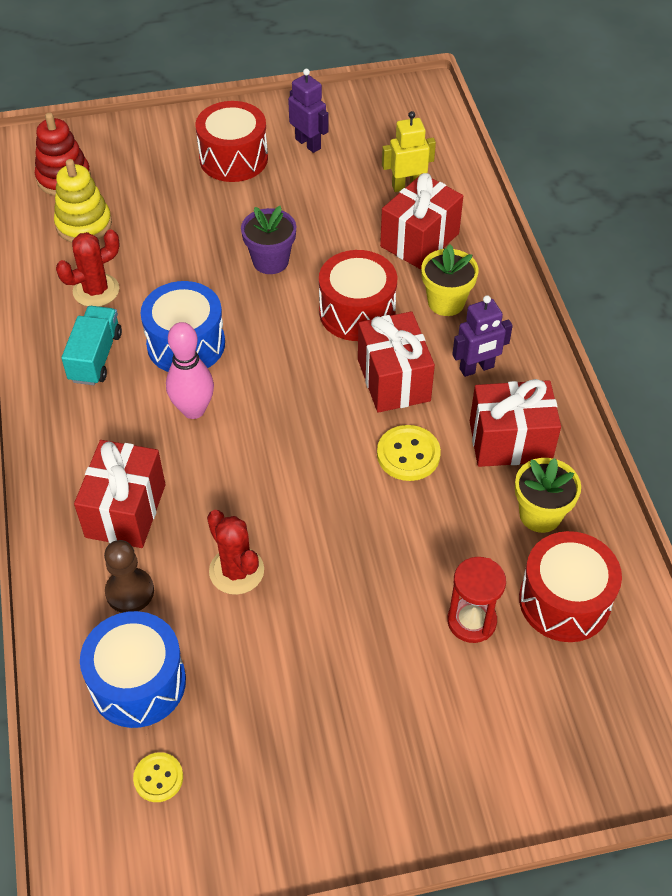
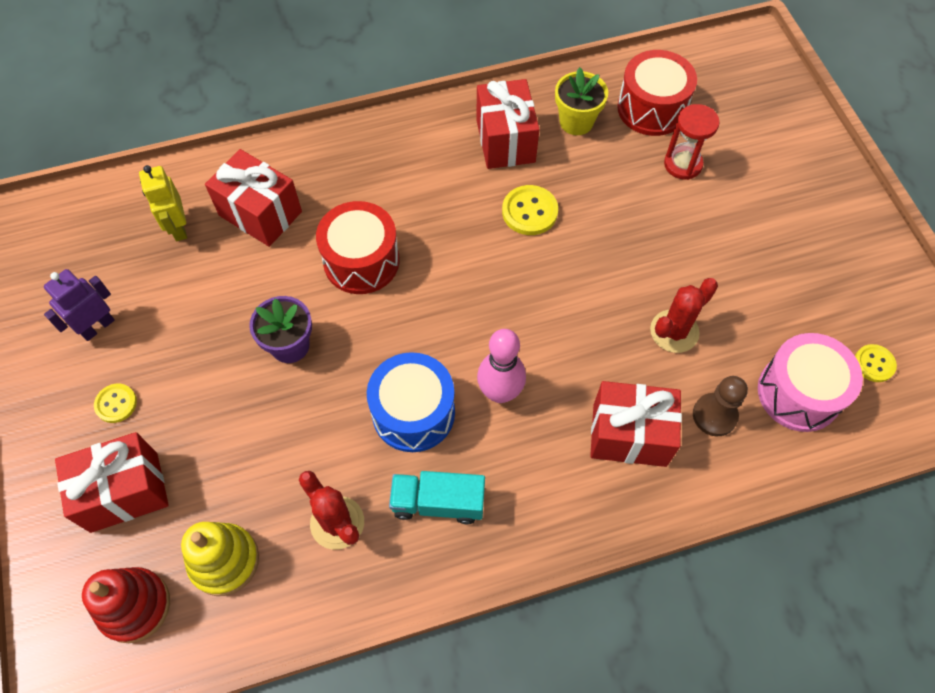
camera: 95 degrees left, 10 degrees up
blue drum [80,611,186,728] -> pink drum [758,333,863,432]
red drum [195,101,268,182] -> yellow button [94,384,137,423]
red gift [358,311,435,413] -> red gift moved to [55,432,169,533]
yellow flower pot [421,244,479,316] -> none
purple robot [452,295,513,377] -> none

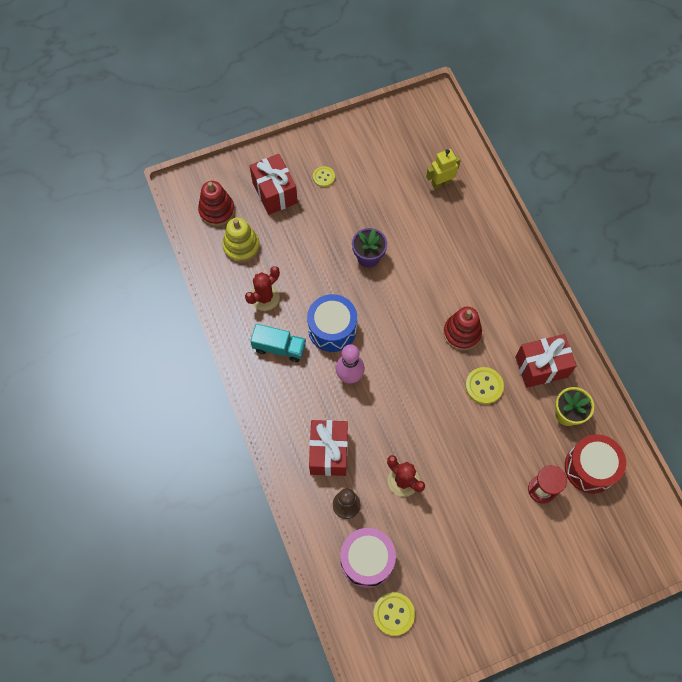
camera: 85 degrees right, 5 degrees up
purple robot [44,269,115,341] -> none
red gift [205,149,302,247] -> none
red drum [316,201,399,294] -> none
turquoise truck [389,471,485,524] -> turquoise truck turned 105 degrees clockwise [250,324,306,362]
yellow button [855,344,897,382] -> yellow button [373,592,415,636], size x1.54
none -> red stacking toy [443,307,482,351]

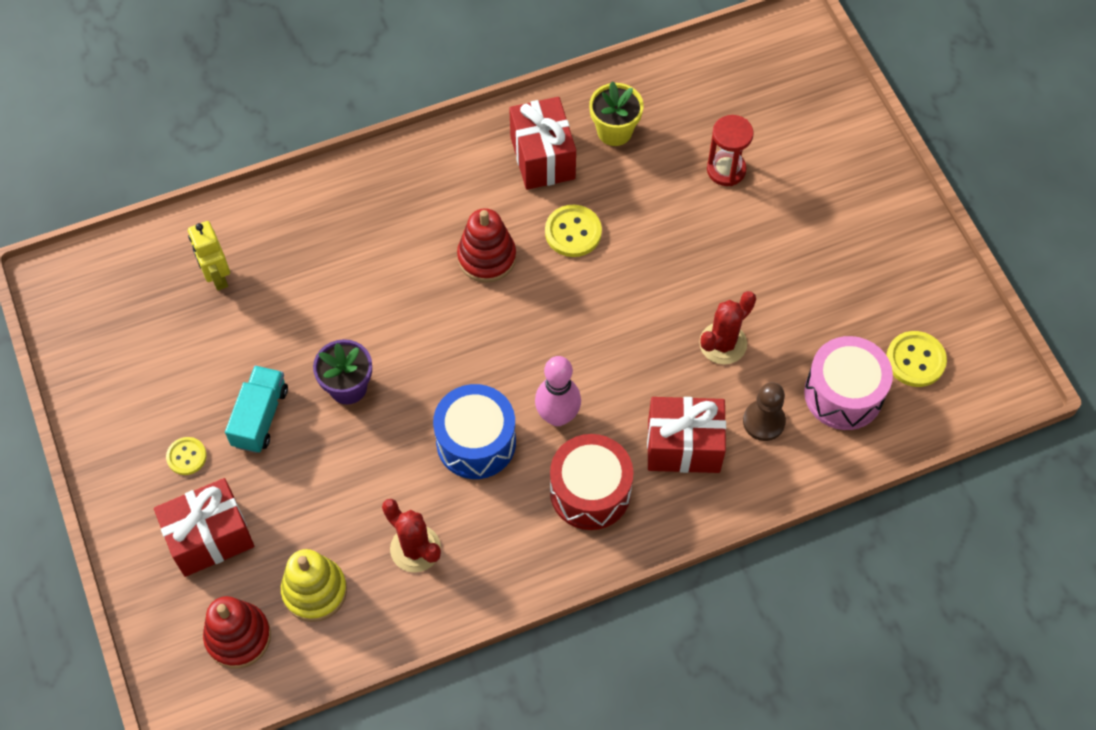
camera: 90 degrees left, 5 degrees down
turquoise truck [250,324,306,362] -> turquoise truck moved to [225,365,288,453]
red drum [565,434,626,494] -> red drum moved to [550,434,633,530]

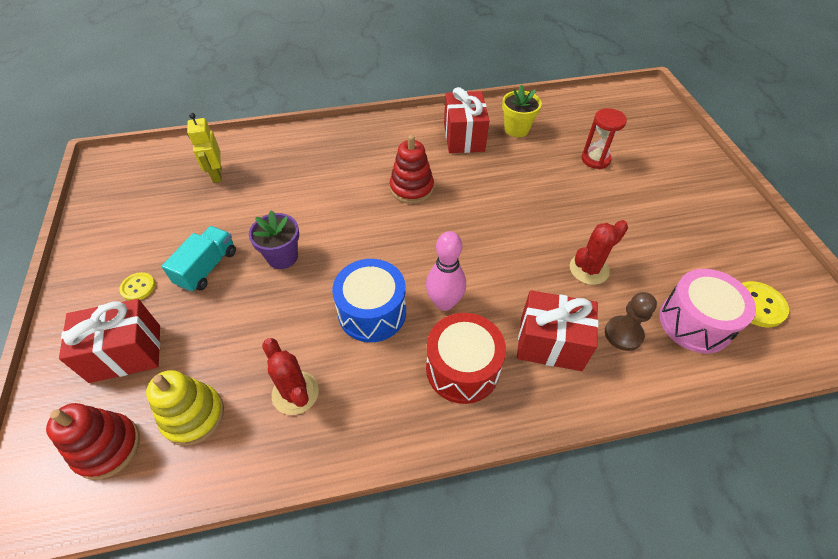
camera: 10 degrees right, 10 degrees down
yellow button [545,205,602,257] -> none

